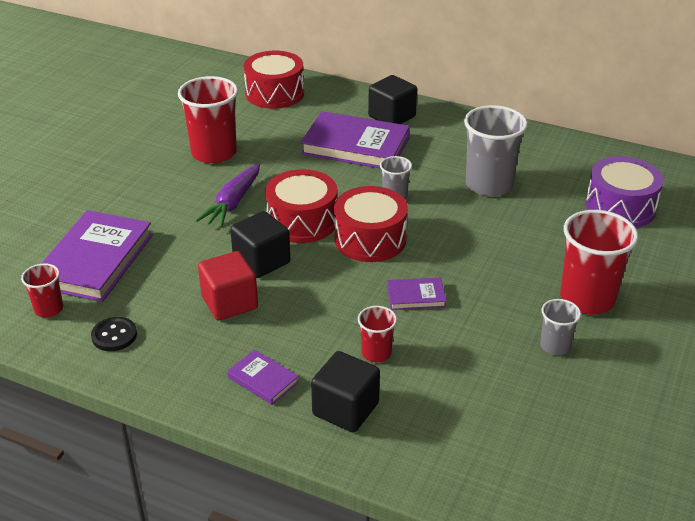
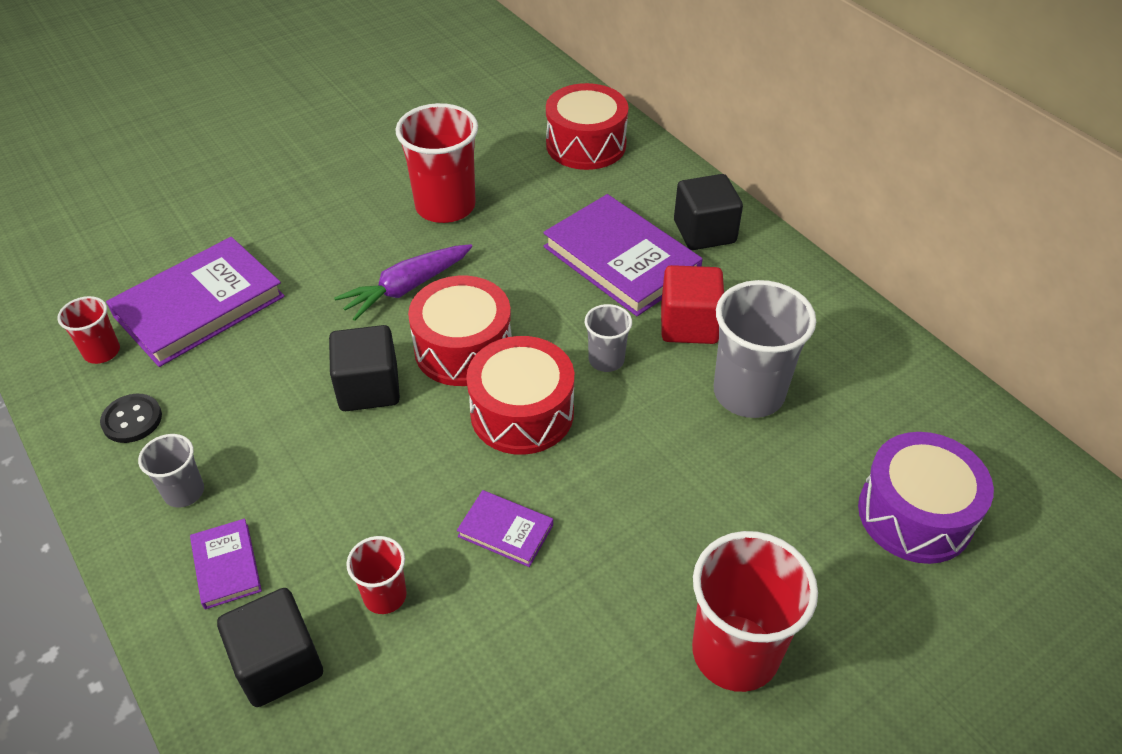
camera: 30 degrees right, 10 degrees up
red cube [198,251,258,321] -> red cube moved to [661,265,724,344]
grey cup [540,299,581,355] -> grey cup moved to [138,434,204,508]

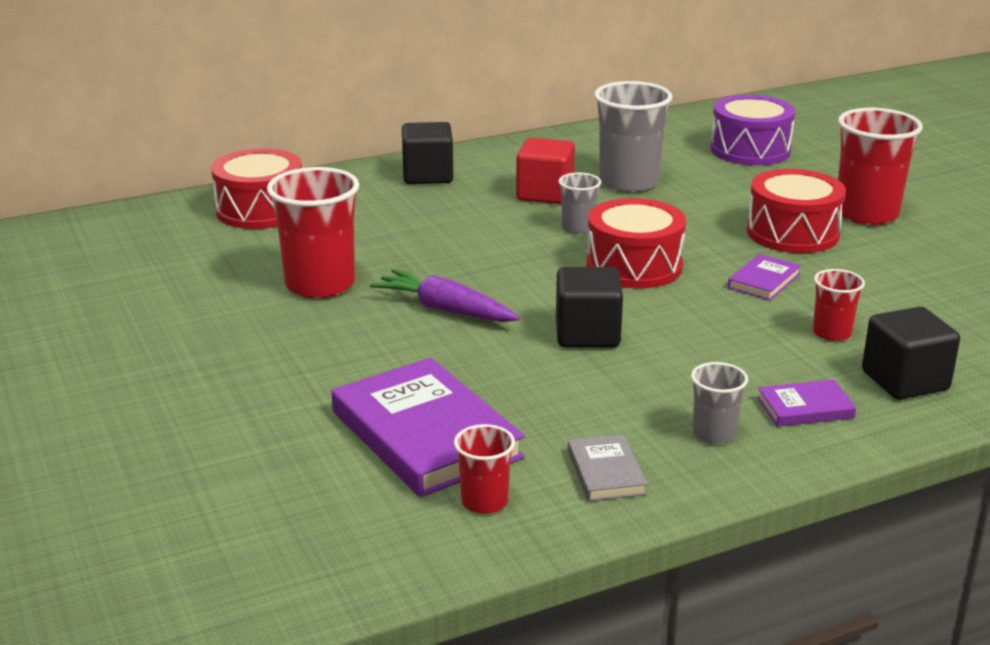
camera: 80 degrees left, 20 degrees down
black button [100,394,162,443] -> grey book [568,434,647,501]
purple carrot [334,244,472,321] -> purple carrot turned 150 degrees clockwise [370,269,520,322]
red drum [408,276,512,386] -> red drum moved to [747,169,846,253]
purple book [543,194,703,316] -> none

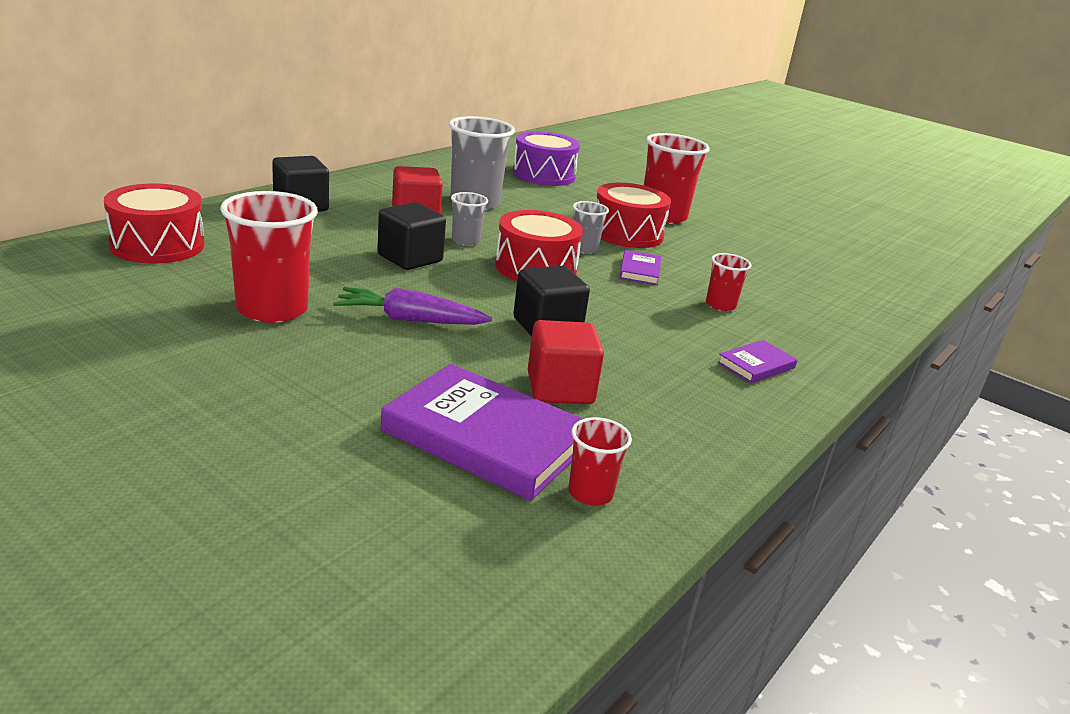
camera: 30 degrees left, 0 degrees up
grey book [568,434,647,501] -> none
grey cup [691,362,748,445] -> grey cup moved to [573,201,609,254]
black cube [862,307,960,400] -> black cube moved to [377,202,446,270]
none -> red cube [528,320,604,404]

